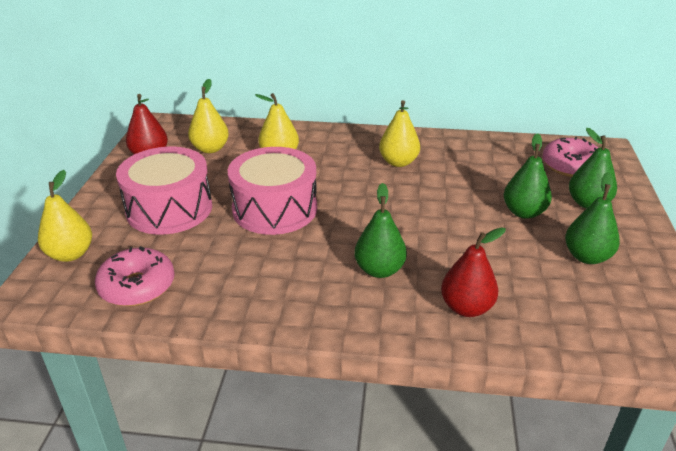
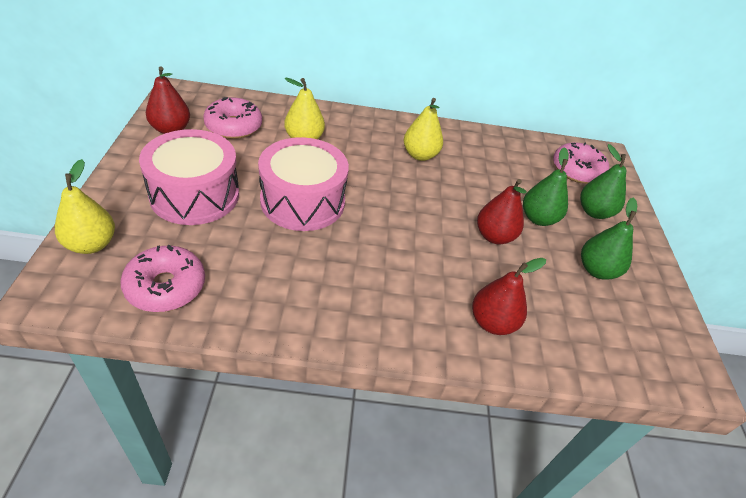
camera: 10 degrees left, 10 degrees up
yellow pear [188,79,229,153] -> pink donut [203,97,262,139]
green pear [355,183,407,278] -> none
none -> red pear [477,179,527,244]

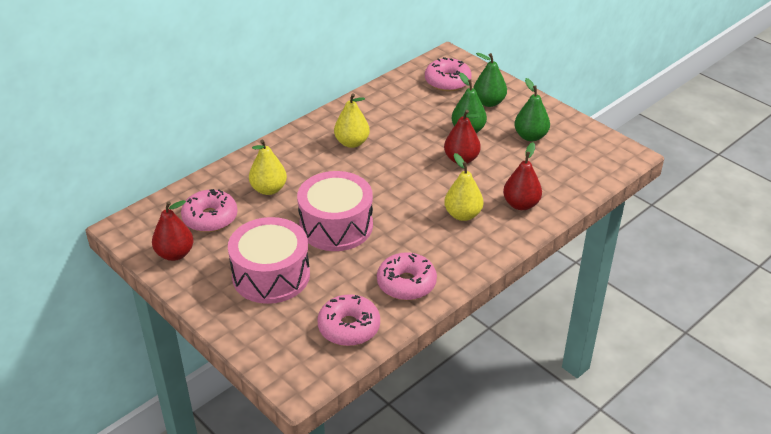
camera: 40 degrees left, 5 degrees down
yellow pear [55,159,115,254] -> yellow pear moved to [444,153,483,221]
none -> pink donut [377,252,437,300]

